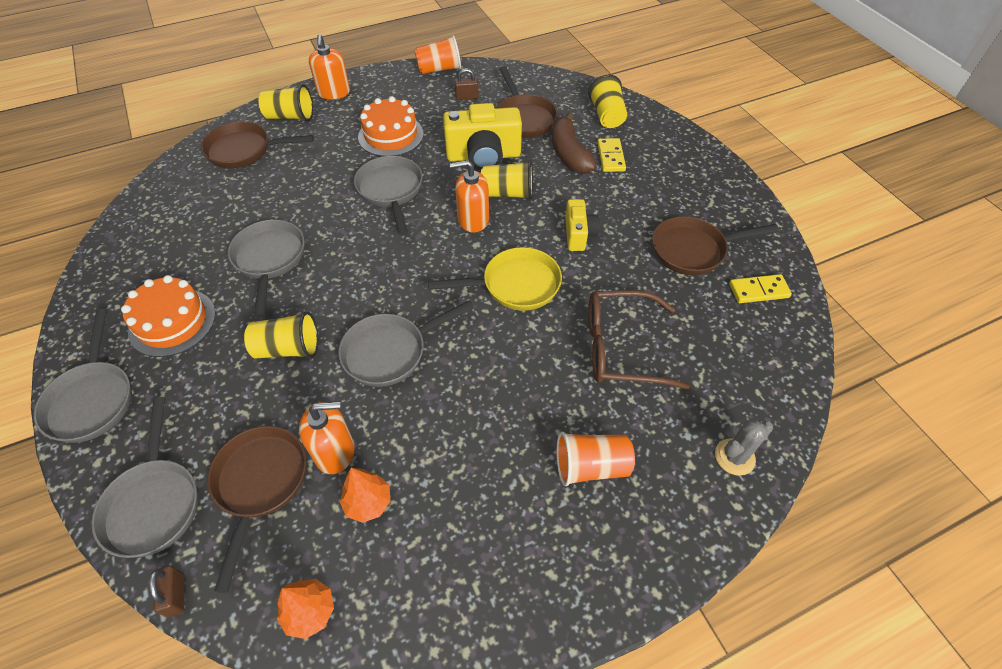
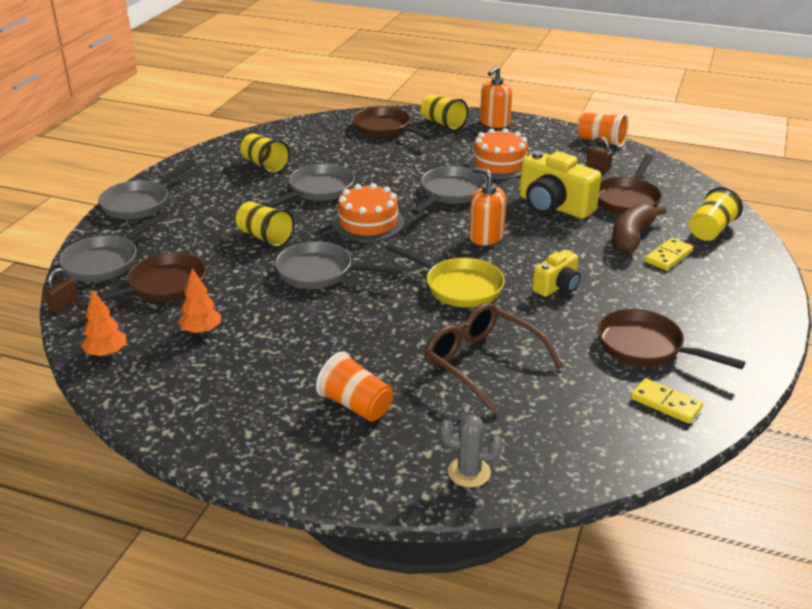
camera: 45 degrees right, 20 degrees down
orange cake [121,275,216,357] -> orange cake moved to [332,183,404,242]
orange soap dispenser [299,401,355,474] -> none
yellow cup [481,160,533,200] -> yellow cup moved to [240,133,290,174]

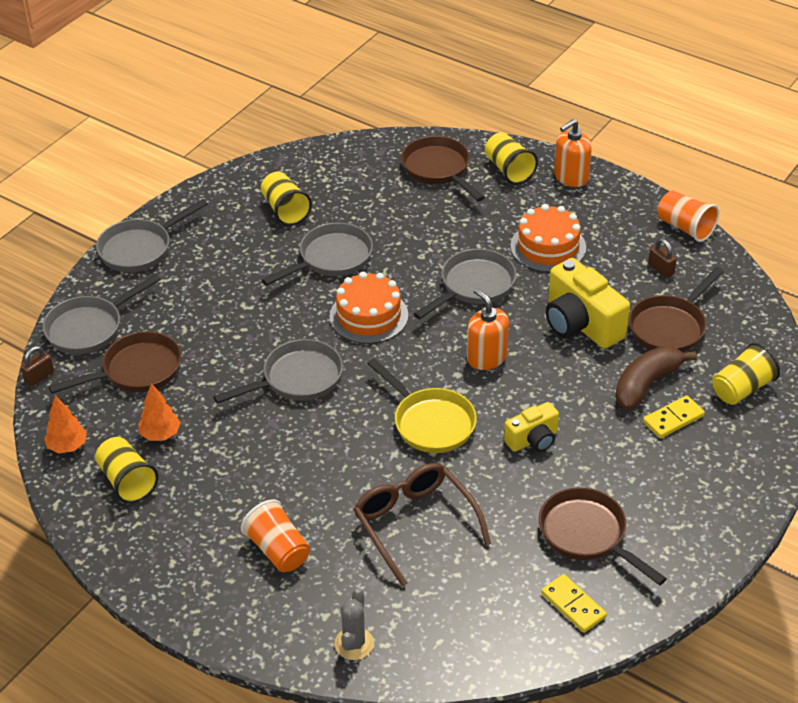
camera: 15 degrees right, 10 degrees up
yellow cup [236,202,295,248] -> yellow cup moved to [95,437,159,503]
grey pan [275,242,404,289] -> grey pan turned 120 degrees clockwise [213,339,343,404]
grey cactus [440,415,503,487] -> grey cactus turned 75 degrees clockwise [334,588,374,660]

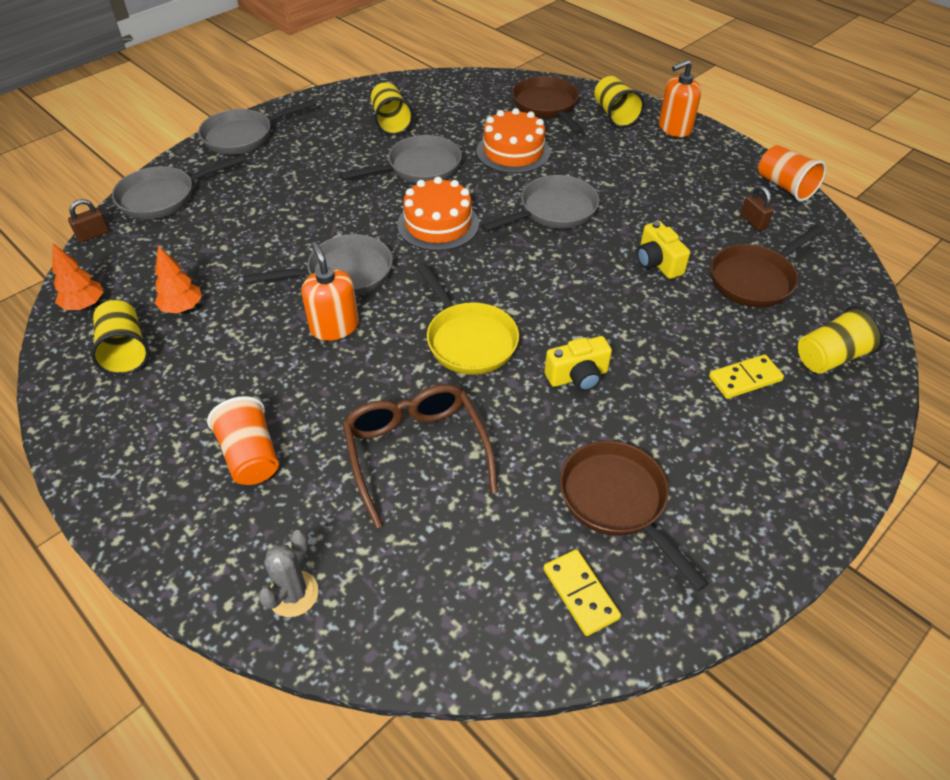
camera: 10 degrees right, 5 degrees up
brown pan [49,331,182,394] -> none
orange soap dispenser [467,288,509,370] -> orange soap dispenser moved to [301,242,359,341]
orange cake [510,204,586,272] -> orange cake moved to [477,108,551,174]
yellow camera [546,258,630,349] -> yellow camera [637,221,690,279], size x0.57
brown banana [615,346,697,410] -> none

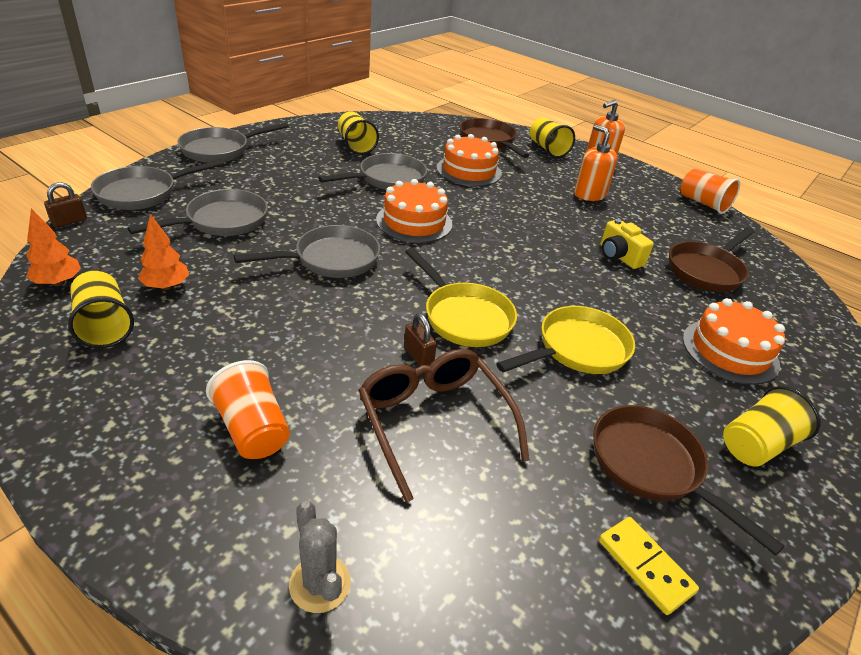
camera: 10 degrees left, 10 degrees down
grey cactus [258,530,319,617] -> grey cactus turned 45 degrees counterclockwise [289,501,351,613]
orange soap dispenser [301,242,359,341] -> orange soap dispenser moved to [574,125,618,201]
grey pan [481,175,599,232] -> grey pan moved to [127,189,268,236]
yellow camera [545,336,612,391] -> yellow pan [496,306,635,374]
yellow domino [709,354,784,399] -> orange cake [683,298,785,385]
brown padlock [741,186,774,231] -> brown padlock moved to [404,313,437,366]
yellow cup [798,306,884,374] -> yellow cup moved to [723,386,821,466]

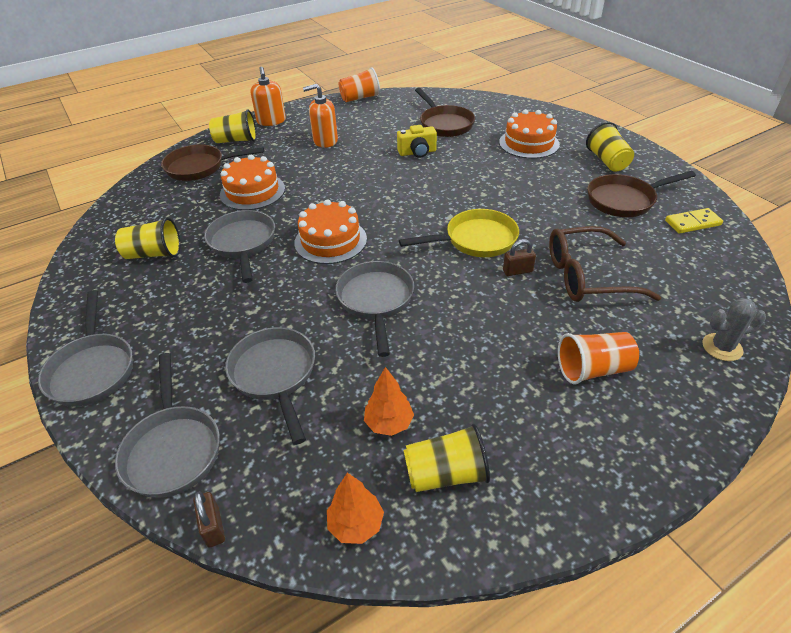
camera: 65 degrees left, 5 degrees up
yellow pan [496,306,635,374] -> none

